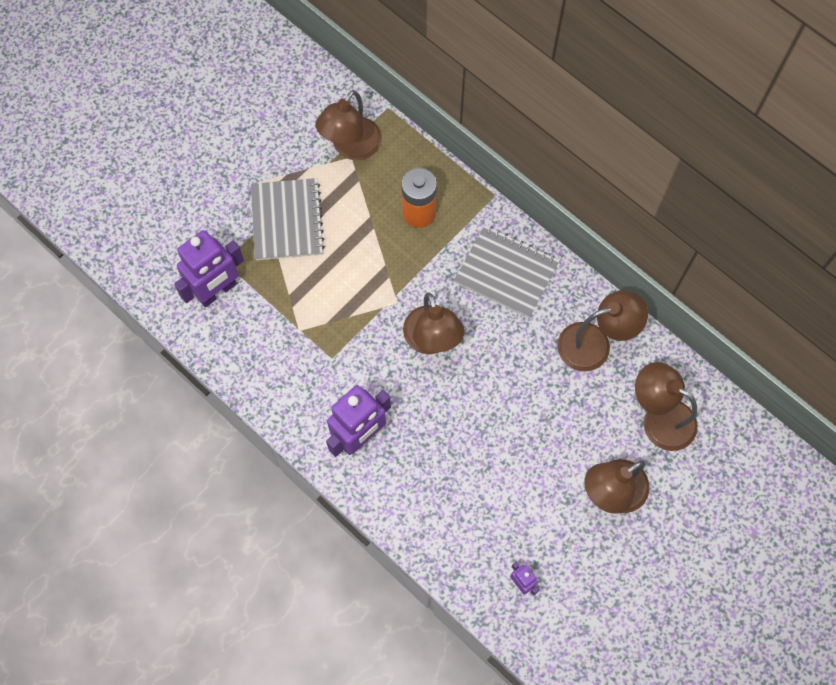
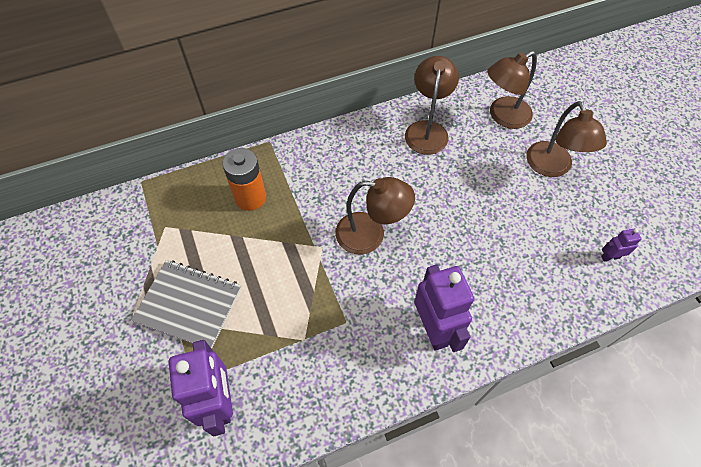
camera: 65 degrees left, 10 degrees down
brown lamp [315,90,382,160] -> none
grey notebook [454,225,559,318] -> none

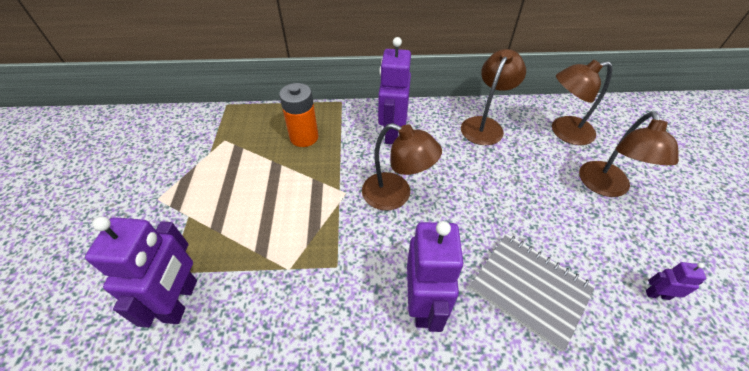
camera: 20 degrees right, 10 degrees down
grey notebook [131,260,241,349] -> grey notebook moved to [470,234,595,352]
none -> purple robot [378,37,411,144]

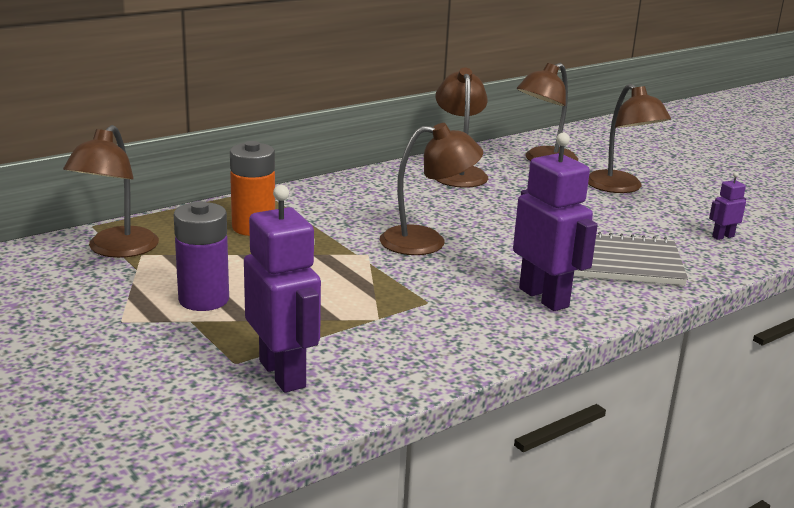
camera: 35 degrees left, 25 degrees down
purple robot [378,37,411,144] -> none
none -> brown lamp [63,125,159,258]
none -> purple battery [174,201,229,311]

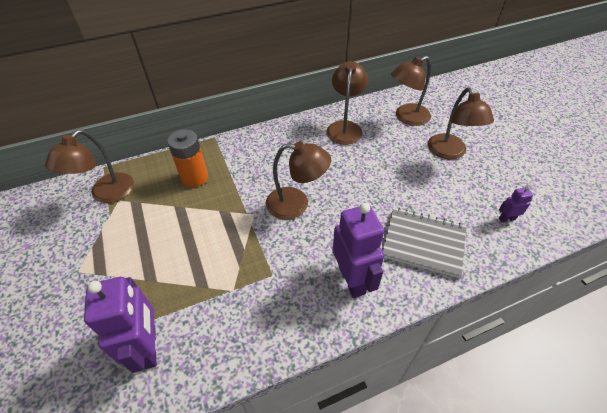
camera: 15 degrees right, 25 degrees up
purple battery [174,201,229,311] -> none

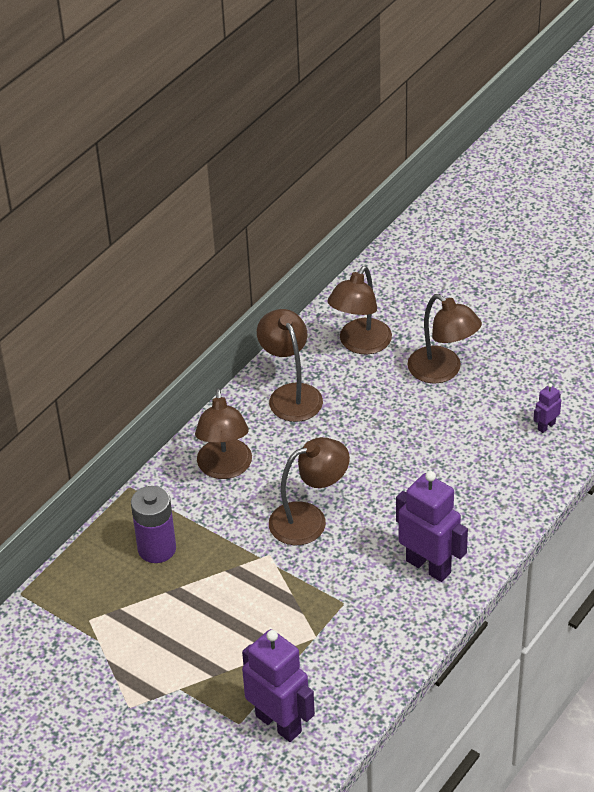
camera: 30 degrees left, 5 degrees down
brown lamp [45,130,134,203] -> brown lamp moved to [195,388,252,479]
orange battery [167,129,208,187] -> purple battery [131,486,176,563]
grey notebook [382,208,467,278] -> none

